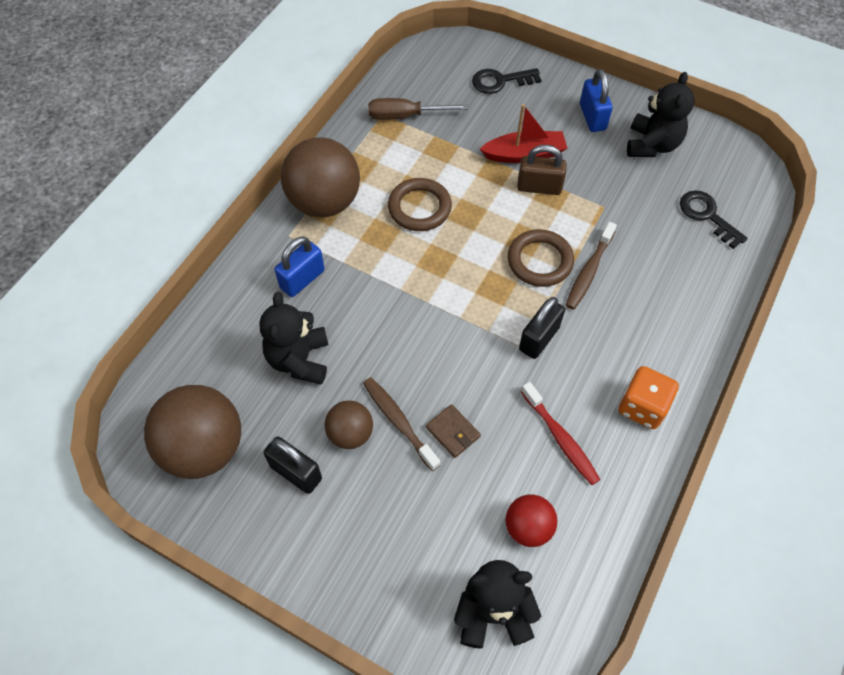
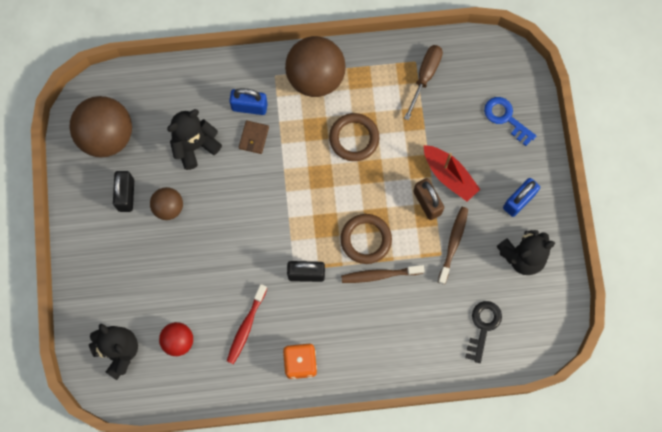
camera: 55 degrees right, 15 degrees up
brown toothbrush [363,377,440,471] -> brown toothbrush moved to [438,207,468,285]
brown screwdriver [368,98,469,120] -> brown screwdriver turned 60 degrees clockwise [404,45,443,120]
brown wallet [426,404,481,458] -> brown wallet moved to [239,120,269,154]
black key [472,68,542,94] -> blue key [484,97,536,146]

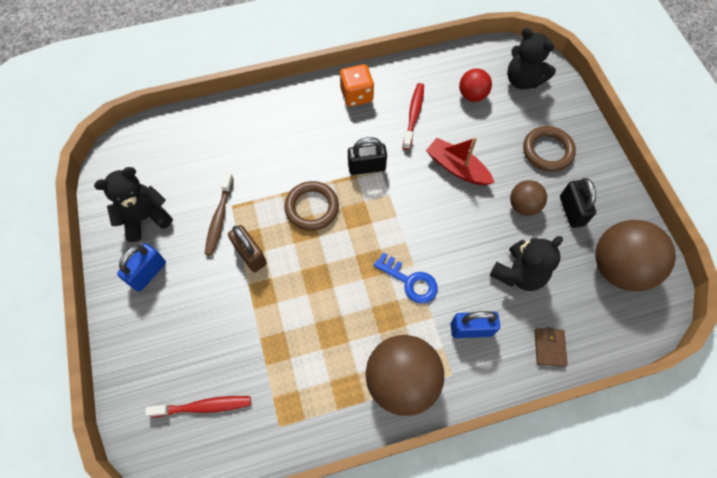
camera: 170 degrees right, 10 degrees down
brown wallet [239,120,269,154] -> brown wallet moved to [534,327,568,367]
brown ring [329,113,379,161] -> brown ring moved to [523,126,576,172]
brown toothbrush [341,265,424,283] -> none
brown screwdriver [404,45,443,120] -> none
red boat [424,145,480,201] -> red boat moved to [426,137,495,185]
black key [465,301,502,363] -> none
blue key [484,97,536,146] -> blue key moved to [373,253,438,304]
none -> red toothbrush [145,396,251,417]

